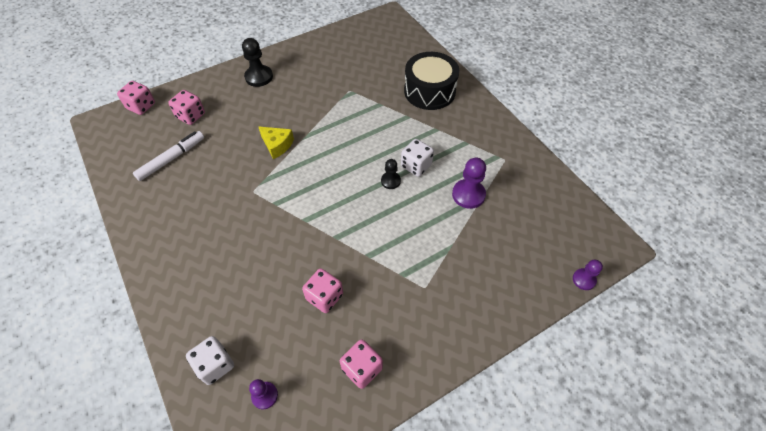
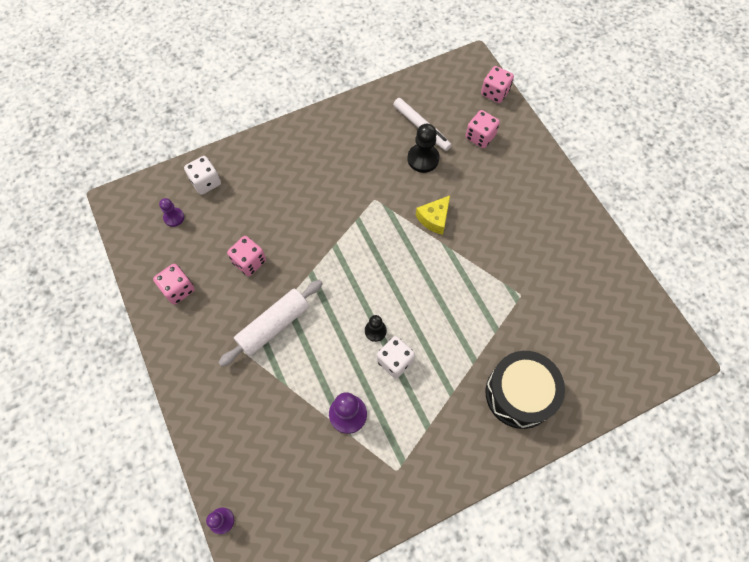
camera: 95 degrees right, 10 degrees up
black pawn [242,38,273,87] -> black pawn moved to [408,124,440,173]
none -> white rolling pin [219,280,323,367]

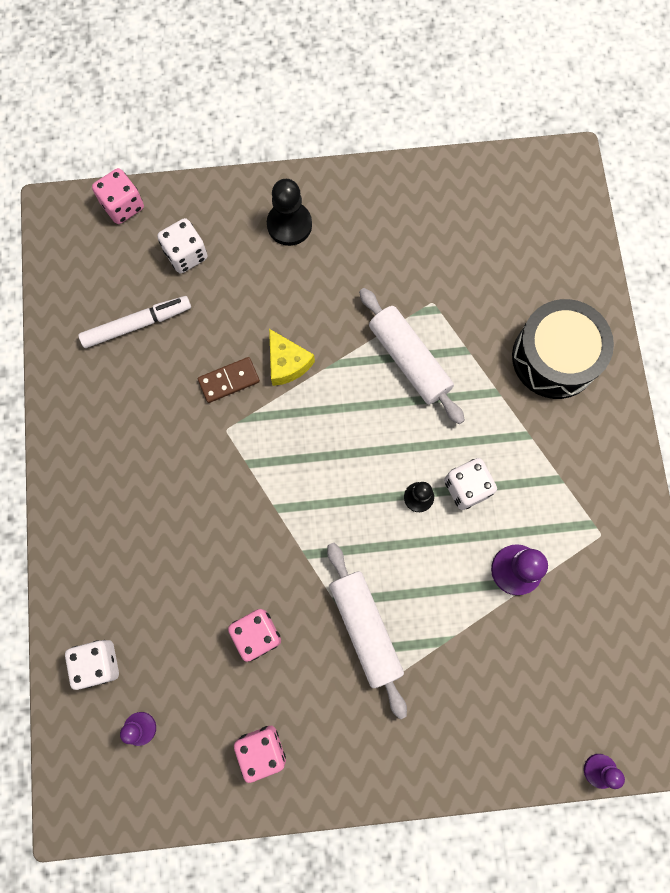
camera: 70 degrees left, 10 degrees up
black pawn [408,124,440,173] -> black pawn moved to [267,179,312,246]
pink dice [466,110,500,148] -> white dice [157,218,208,273]
none -> brown domino [198,357,260,403]
none -> white rolling pin [359,288,465,424]

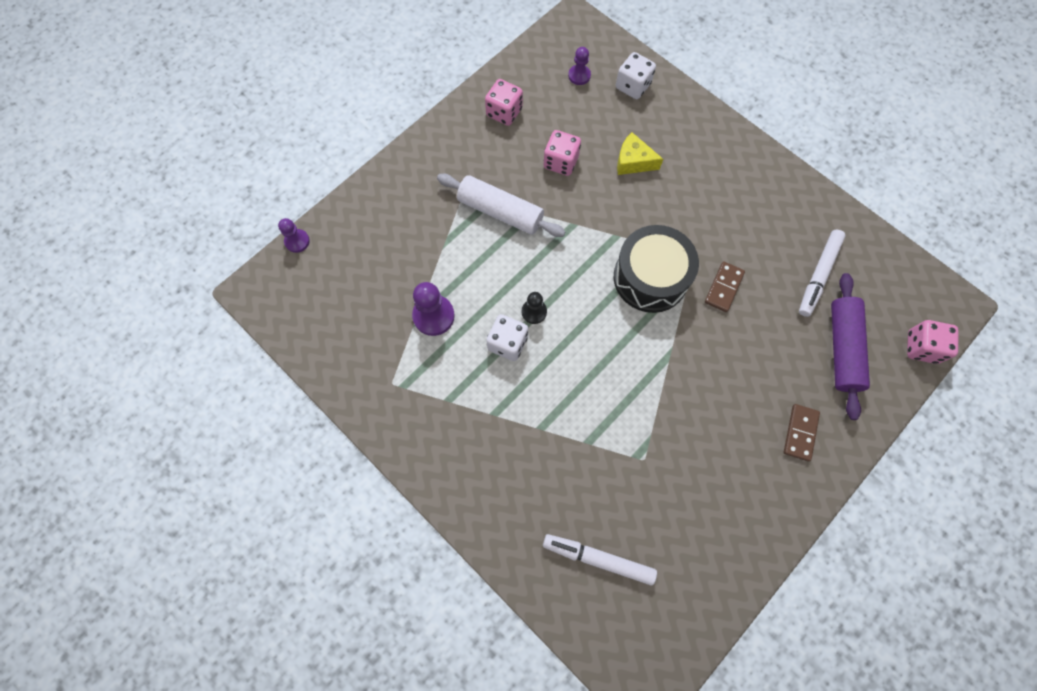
camera: 140 degrees right, 5 degrees down
white dice [157,218,208,273] -> purple rolling pin [831,273,870,420]
black pawn [267,179,312,246] -> brown domino [784,404,820,462]
yellow cheese [269,329,315,386] -> yellow cheese moved to [617,132,663,175]
white rolling pin [359,288,465,424] -> none
black drum [512,299,614,399] -> black drum moved to [614,225,699,313]
none -> white marker [543,534,657,585]

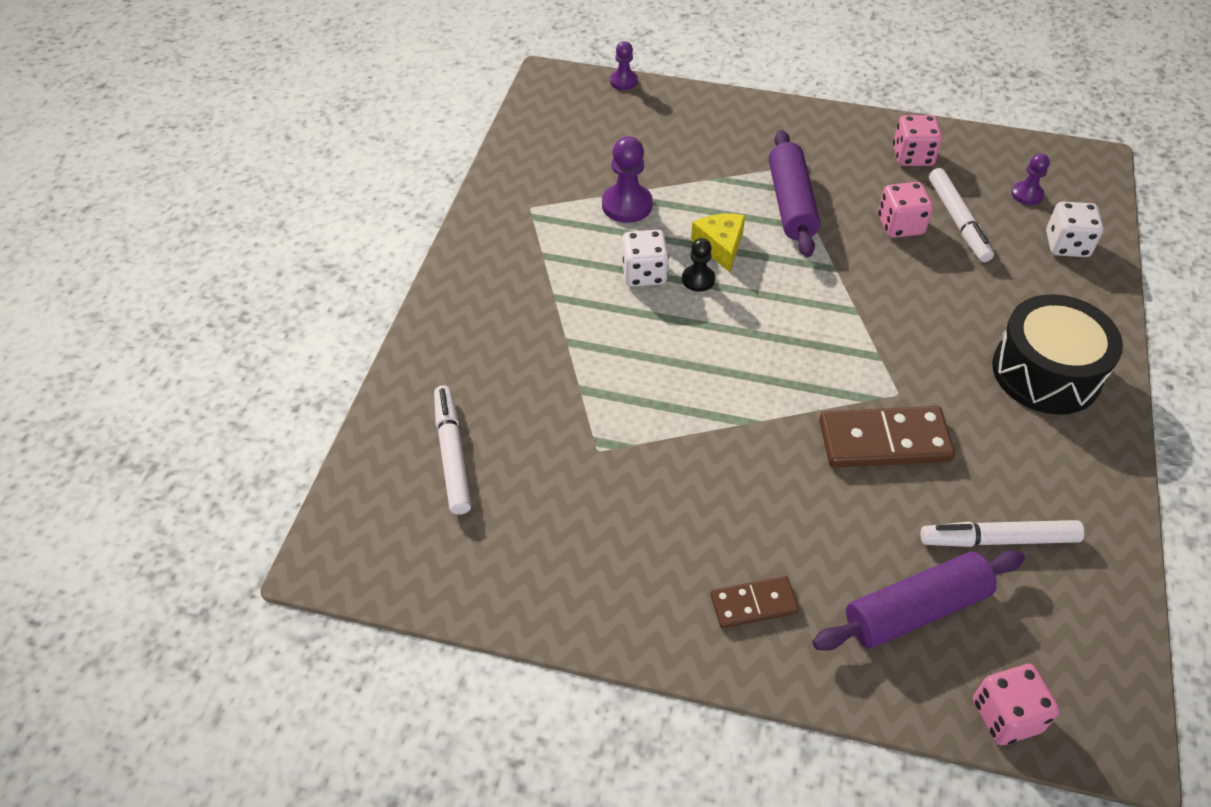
camera: 60 degrees right, 20 degrees down
white rolling pin [437,174,565,237] -> purple rolling pin [769,130,820,257]
black drum [614,225,699,313] -> black drum moved to [992,294,1123,415]
yellow cheese [617,132,663,175] -> yellow cheese moved to [691,214,745,272]
brown domino [705,261,745,312] -> brown domino [819,406,955,468], size x1.70
none -> white marker [929,168,994,262]

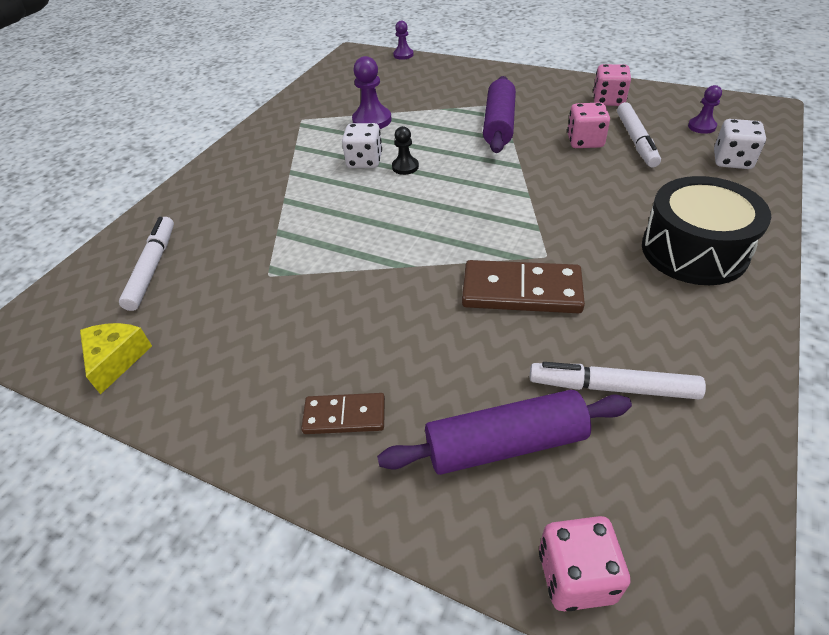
camera: 15 degrees right, 5 degrees down
yellow cheese [691,214,745,272] -> yellow cheese moved to [80,323,152,394]

